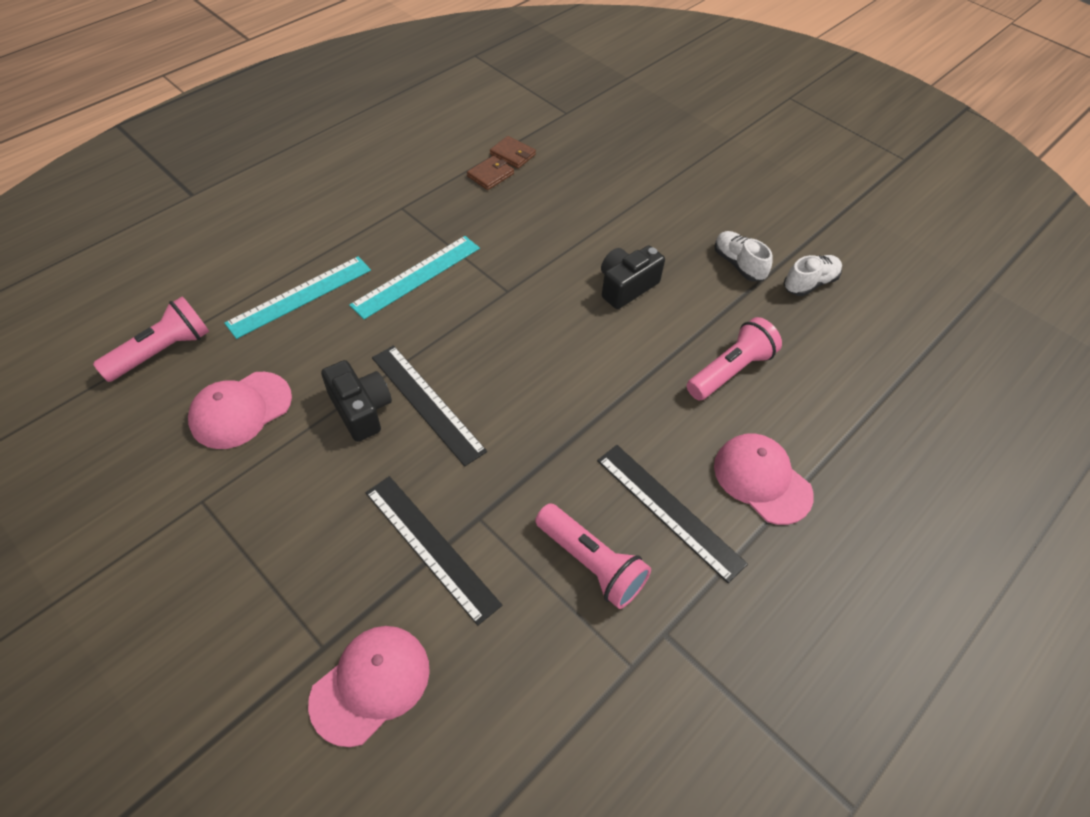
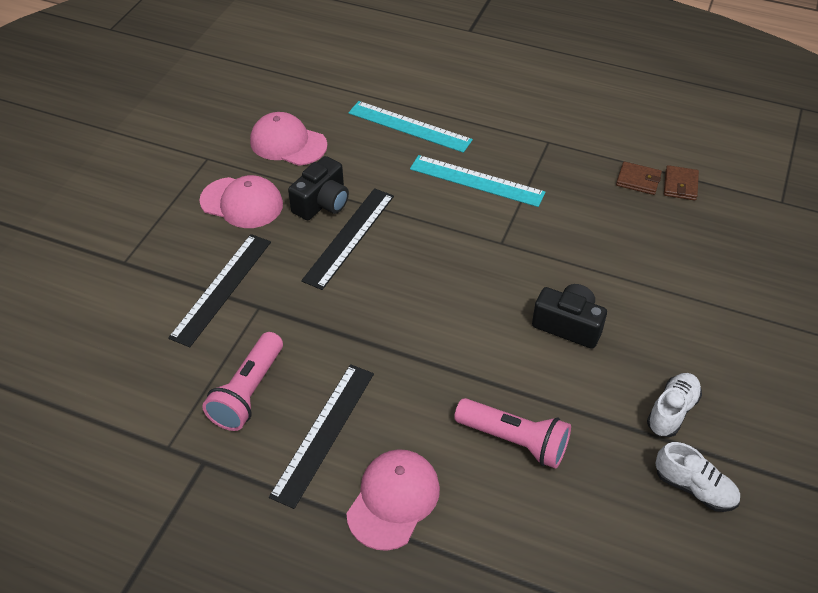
camera: 70 degrees right, 5 degrees down
pink flashlight [93,296,209,382] -> none
pink cap [308,626,430,747] -> pink cap moved to [200,175,283,228]

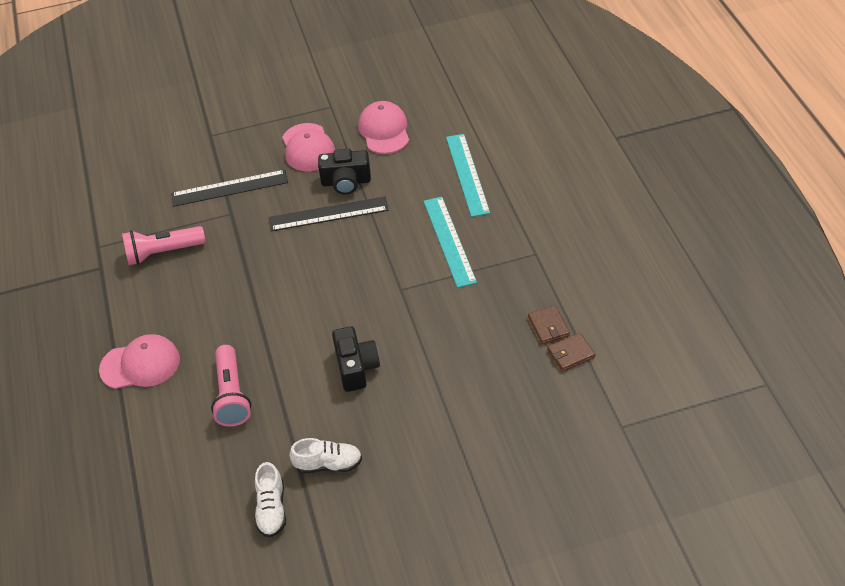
camera: 55 degrees right, 0 degrees up
black ruler [269,364,374,509] -> none

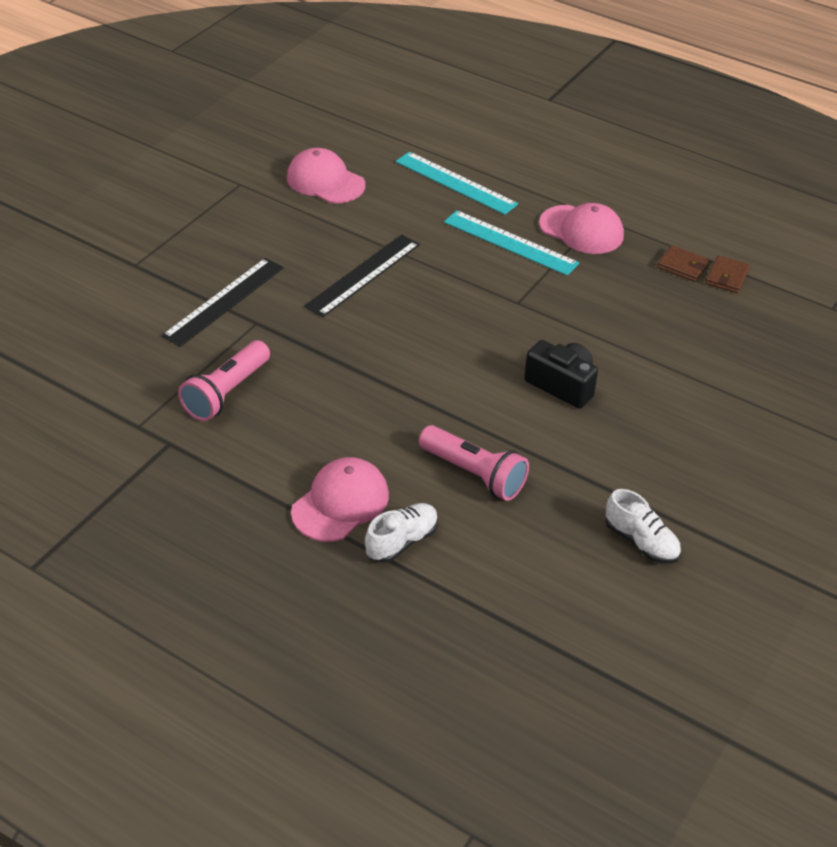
camera: 45 degrees left, 5 degrees down
pink cap [282,123,335,171] -> pink cap moved to [539,203,624,254]
white shoe [289,438,362,474] -> white shoe moved to [365,503,438,563]
black camera [318,149,371,195] -> none

